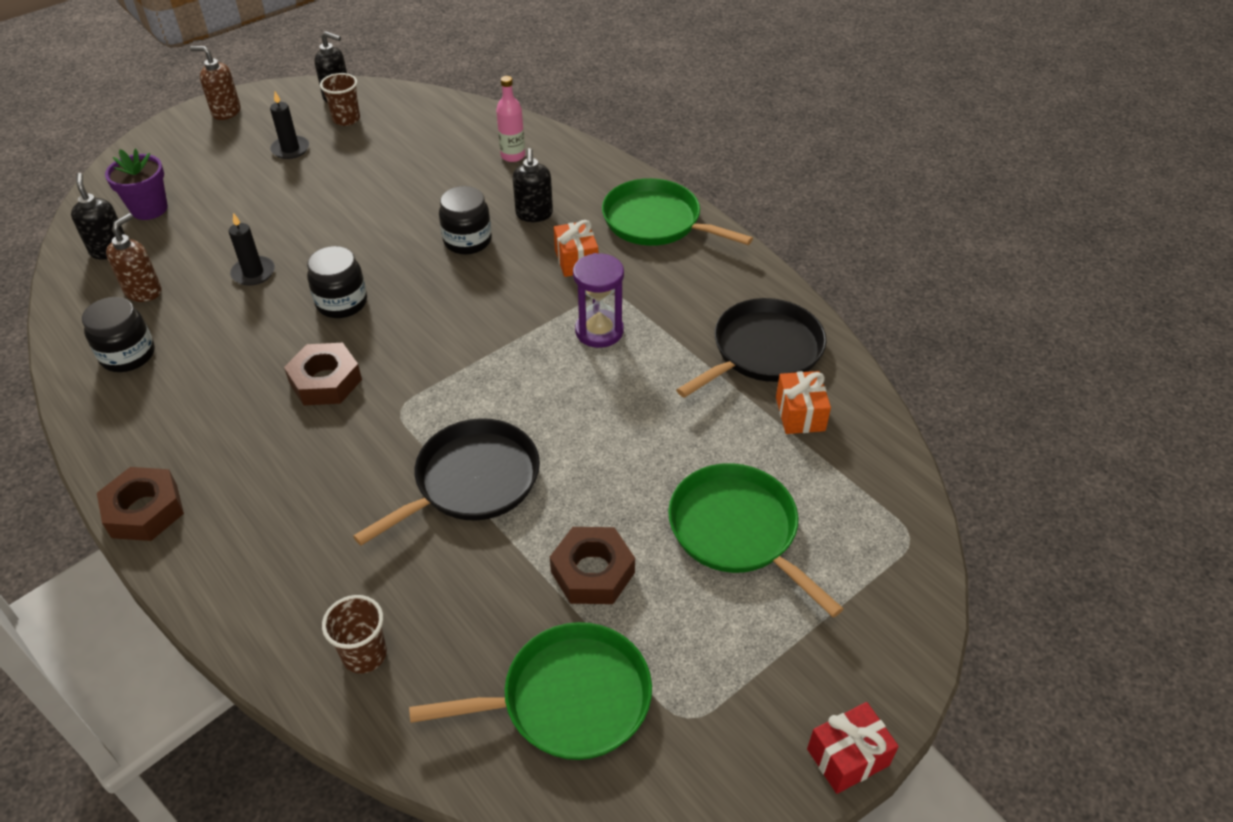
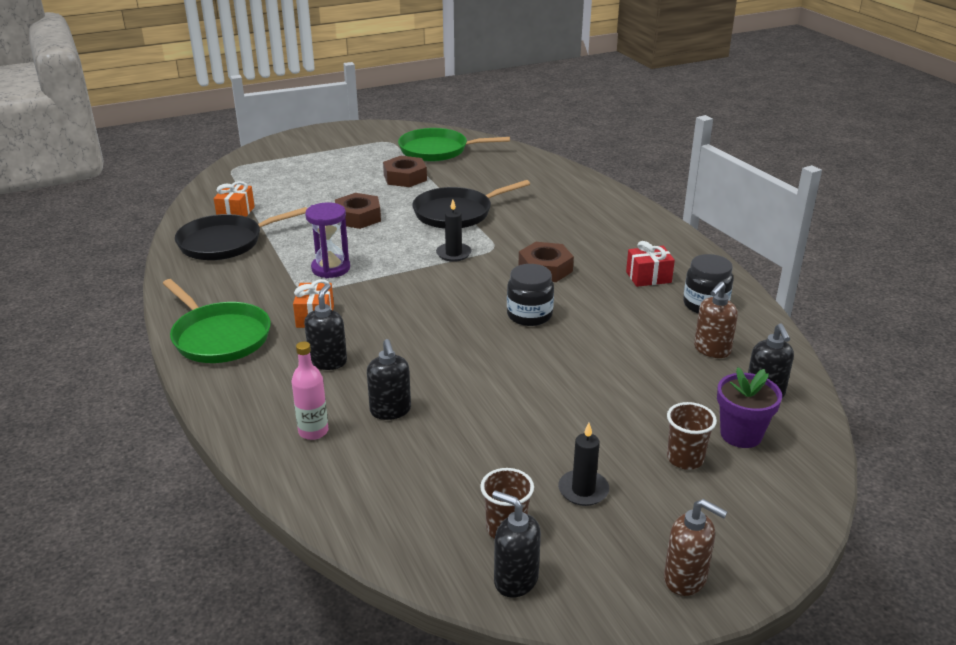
camera: 165 degrees left, 15 degrees down
brown nut [97,467,184,541] -> brown nut moved to [335,193,381,229]
black candle [229,213,275,286] -> black candle moved to [436,200,471,262]
brown cup [322,595,387,674] -> brown cup moved to [667,402,717,470]
black jar [439,186,492,255] -> none
green pan [668,463,844,617] -> none
red gift [807,702,899,794] -> red gift moved to [626,241,675,287]
none -> black soap dispenser [367,339,411,420]

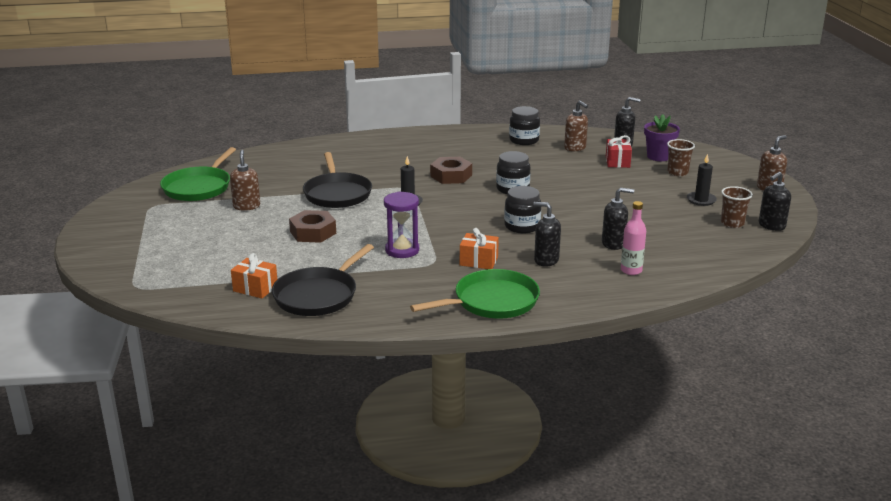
camera: 75 degrees left, 5 degrees down
black pan [175,207,307,260] -> black pan turned 45 degrees clockwise [272,244,374,316]
brown nut [383,156,427,187] -> brown soap dispenser [230,150,260,211]
red gift [626,241,675,287] -> red gift moved to [606,135,632,168]
none -> black jar [504,186,541,234]

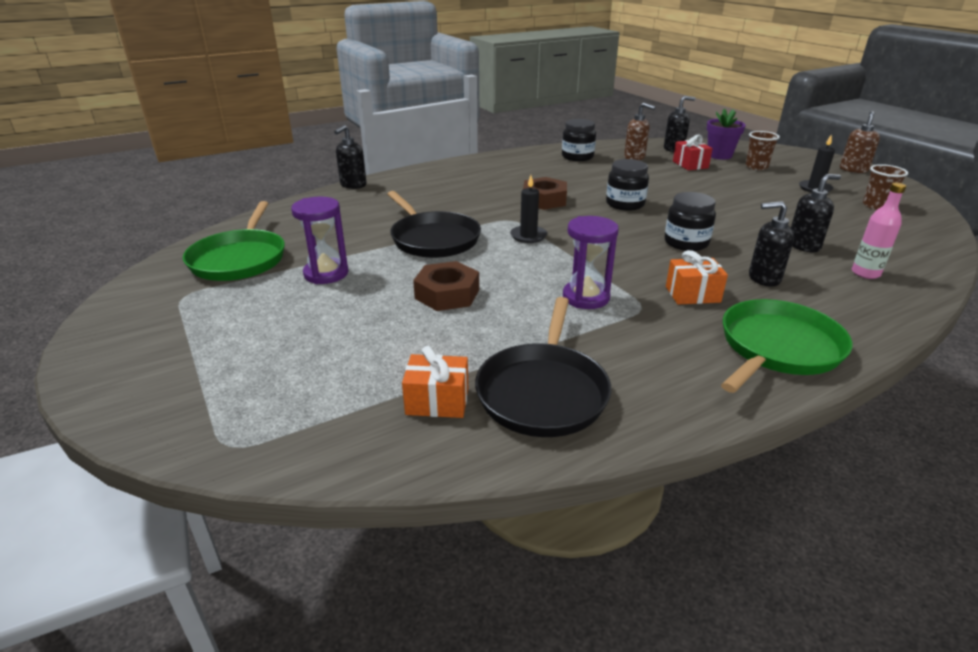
camera: 20 degrees left, 5 degrees up
brown soap dispenser [230,150,260,211] -> purple hourglass [291,196,348,284]
black soap dispenser [759,172,791,231] -> black soap dispenser moved to [334,125,367,189]

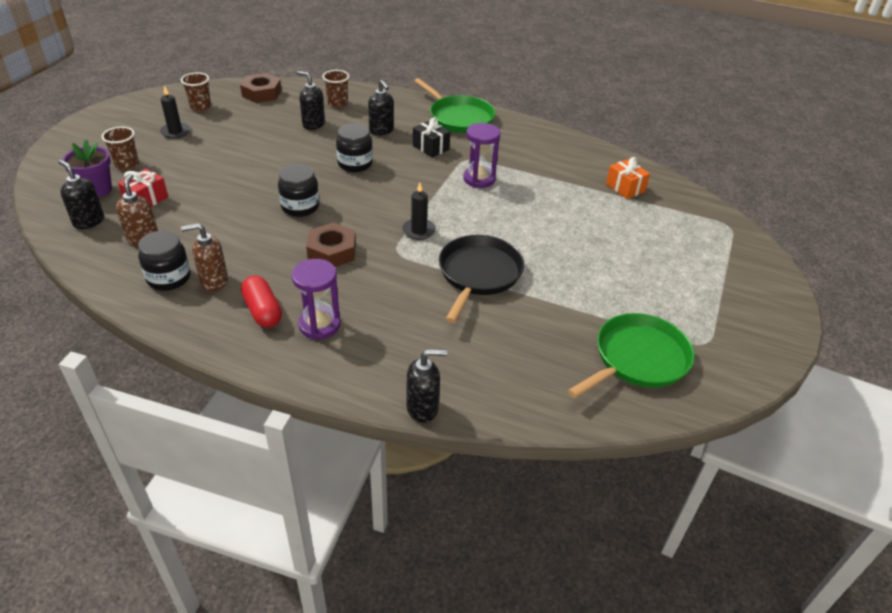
camera: 130 degrees left, 10 degrees up
purple hourglass [291,196,348,284] -> purple hourglass moved to [292,259,341,340]
brown nut [413,261,479,311] -> brown nut moved to [240,73,282,103]
black pan [475,297,611,437] -> none
orange gift [666,250,728,304] -> black gift [413,117,450,158]
green pan [721,299,853,393] -> green pan turned 135 degrees counterclockwise [414,78,495,133]
brown soap dispenser [840,111,880,173] -> brown soap dispenser moved to [181,223,228,291]
pink bottle [852,183,906,279] -> brown cup [322,70,349,108]
none -> red capsule [241,276,282,328]

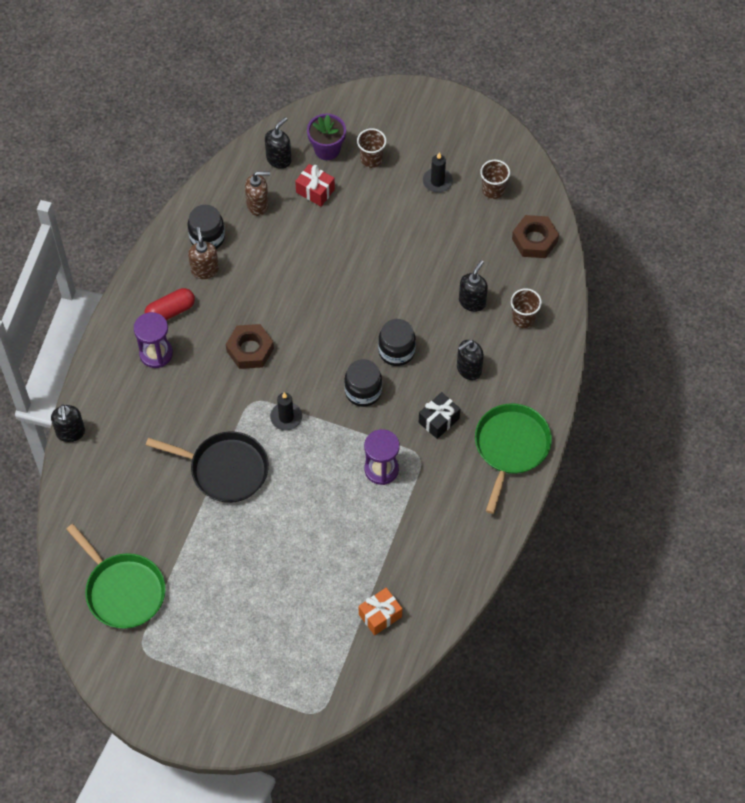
camera: 90 degrees right, 20 degrees up
black jar [278,164,319,217] -> black jar moved to [344,359,382,407]
green pan [414,78,495,133] -> green pan turned 150 degrees clockwise [475,403,552,514]

